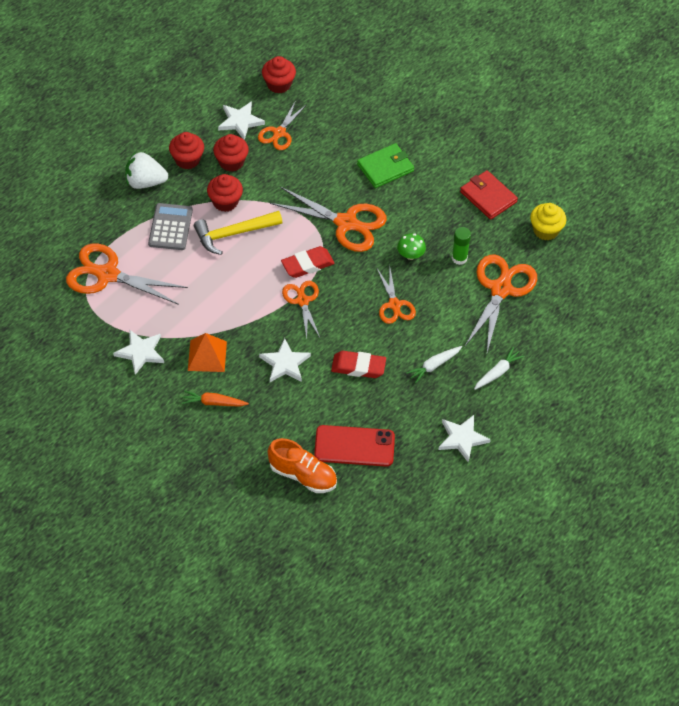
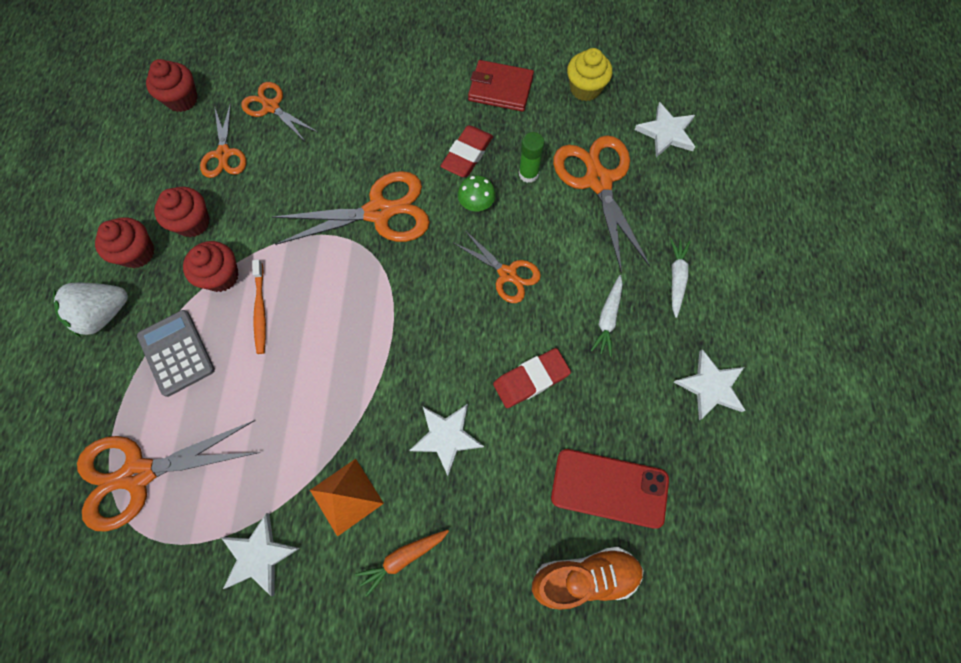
camera: 35 degrees left, 15 degrees up
yellow hammer [194,211,282,255] -> orange toothbrush [252,259,266,354]
white star [218,101,265,140] -> white star moved to [635,102,695,157]
red eraser [281,246,335,278] -> red eraser moved to [441,125,493,177]
orange scissors [282,281,320,339] -> orange scissors moved to [241,82,317,141]
red phone [314,425,395,467] -> red phone turned 45 degrees clockwise [551,449,669,529]
green wallet [357,143,414,188] -> none

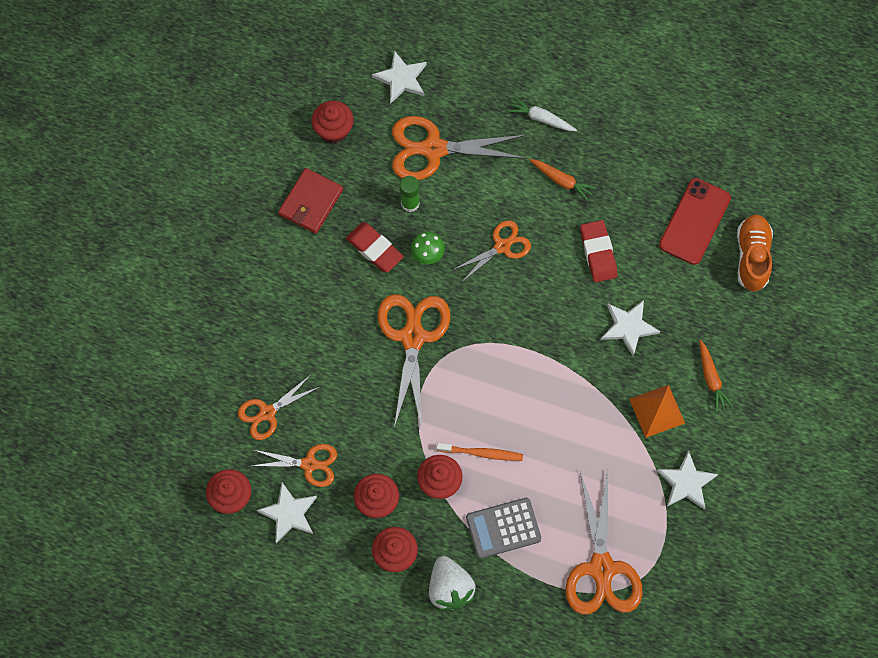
camera: 75 degrees left, 0 degrees up
yellow cupcake [567,48,612,101] -> red cupcake [311,101,354,143]
white carrot [591,275,623,357] -> orange carrot [530,159,596,201]
white star [674,349,746,420] -> white star moved to [257,483,317,543]

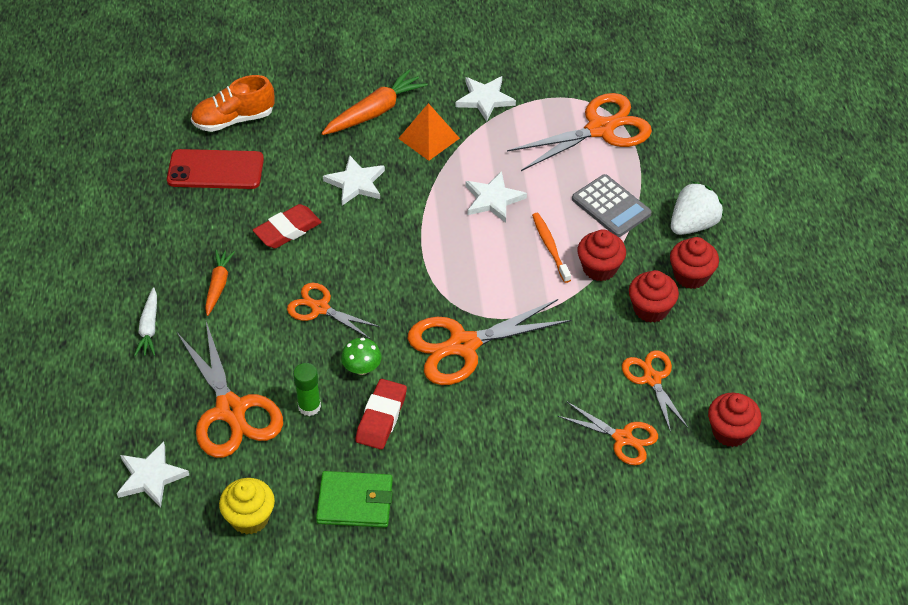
camera: 115 degrees left, 20 degrees down
white star [257,483,317,543] -> white star moved to [465,171,527,223]
red wallet [278,168,343,234] -> green wallet [316,471,393,528]
red cupcake [311,101,354,143] -> yellow cupcake [219,478,275,535]
orange carrot [699,340,733,412] -> orange carrot [321,69,428,135], size x1.61

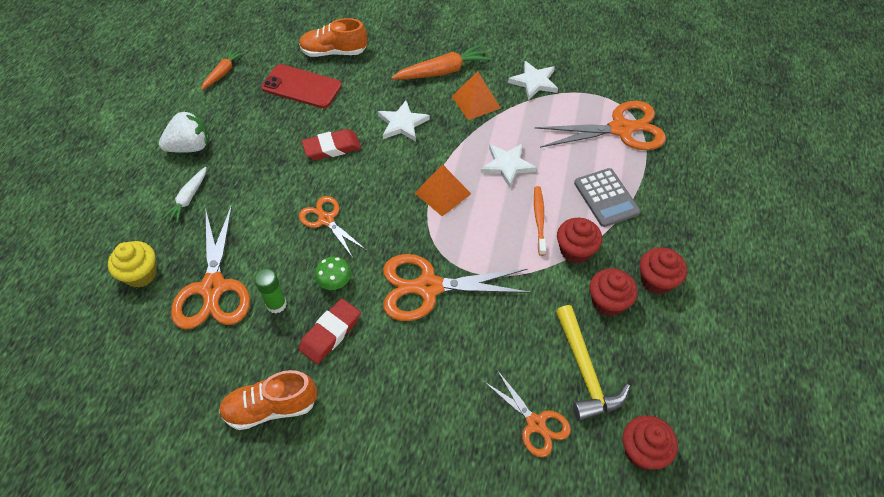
camera: 20 degrees right, 5 degrees up
white star [117,441,189,508] -> none
orange carrot [205,249,235,316] -> orange carrot moved to [201,48,245,90]
yellow cupcake [219,478,275,535] -> yellow cupcake moved to [108,241,157,288]
green wallet [316,471,393,528] -> orange shoe [219,370,318,430]
orange scissors [622,350,689,432] -> yellow hammer [556,305,630,421]
white strawberry [671,181,724,235] -> white strawberry moved to [159,110,209,153]
none -> orange pyramid [415,164,471,216]

